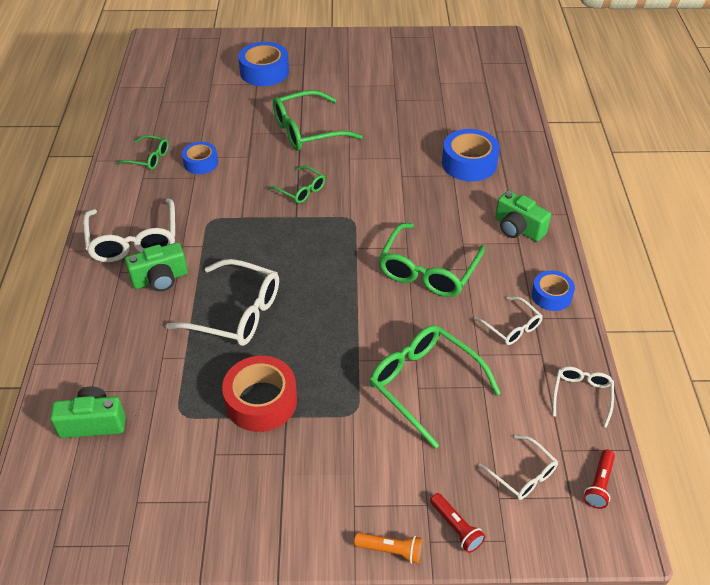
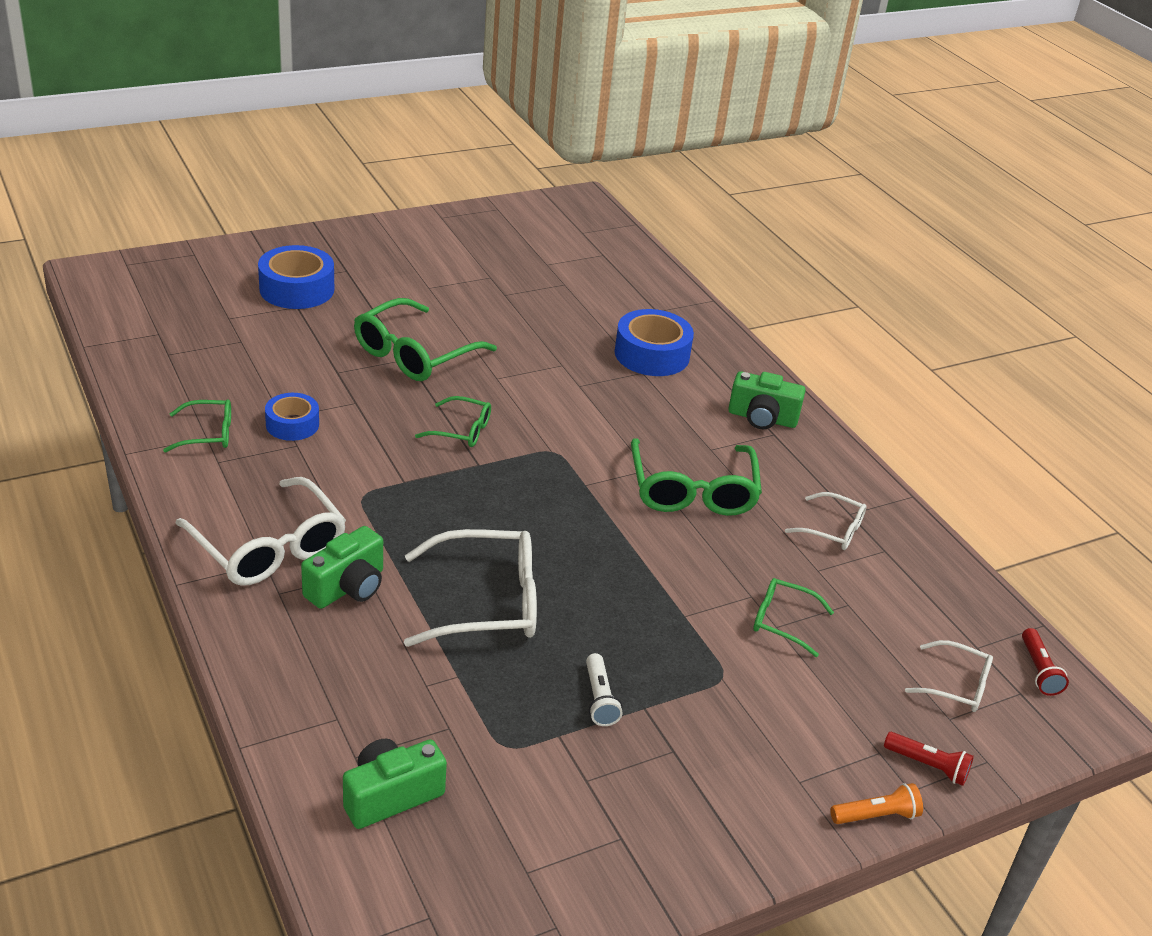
camera: 30 degrees left, 10 degrees down
red tape [222,356,297,432] -> white flashlight [586,653,622,726]
green glasses [370,325,501,449] -> green glasses [753,578,834,657], size x0.55
blue tape [531,270,575,311] -> none
white glasses [553,367,614,428] -> none

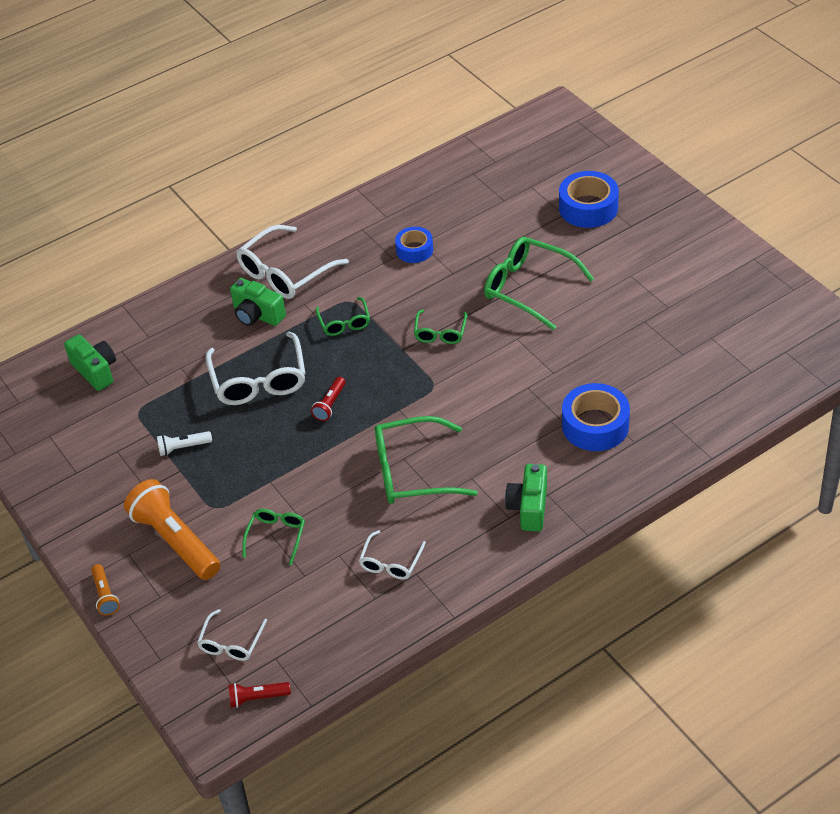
camera: 90 degrees right, 10 degrees up
green glasses [163,399,231,453] -> green glasses moved to [315,297,370,336]
red flashlight [884,732,974,786] -> red flashlight moved to [311,377,346,421]
none -> orange flashlight [124,479,220,580]

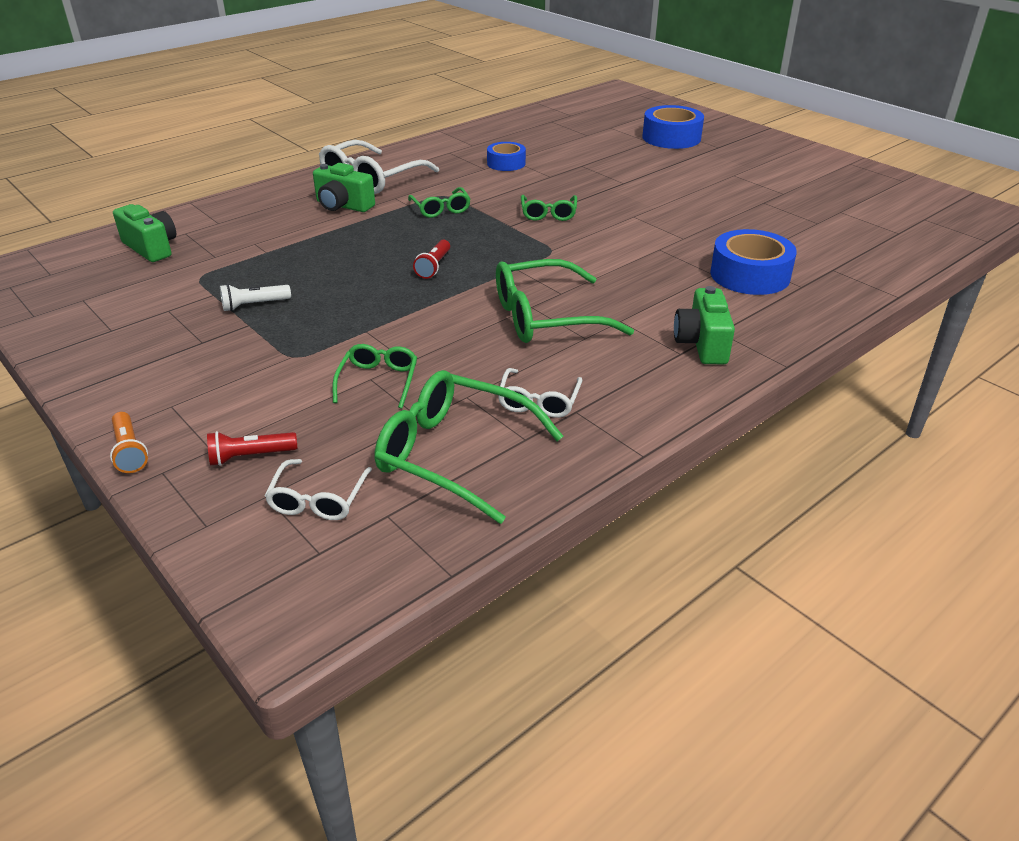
camera: 10 degrees left, 10 degrees down
orange flashlight [124,479,220,580] -> none
white glasses [206,332,306,405] -> none
red flashlight [228,682,291,708] -> red flashlight moved to [207,431,297,466]
green glasses [484,237,594,330] -> green glasses moved to [375,370,563,524]

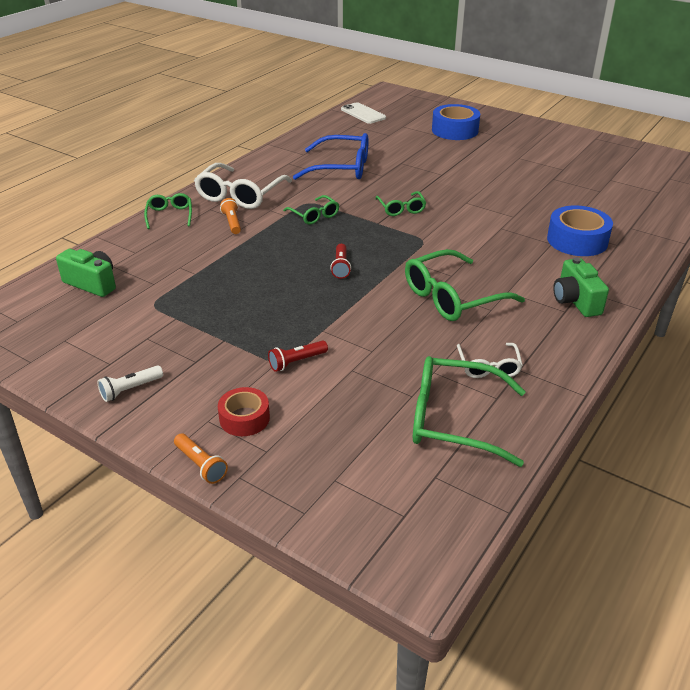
camera: 15 degrees left, 0 degrees up
red flashlight [207,431,297,466] -> red flashlight moved to [268,341,328,372]
white flashlight [220,284,291,311] -> white flashlight moved to [98,365,163,402]
white glasses [264,459,372,520] -> none
green camera [313,163,375,212] -> orange flashlight [220,198,241,234]
green glasses [332,344,417,409] -> green glasses moved to [144,193,192,229]
blue tape [487,142,526,171] -> blue glasses [293,133,368,180]
none -> red tape [218,387,270,436]
none -> white phone [341,102,386,124]

